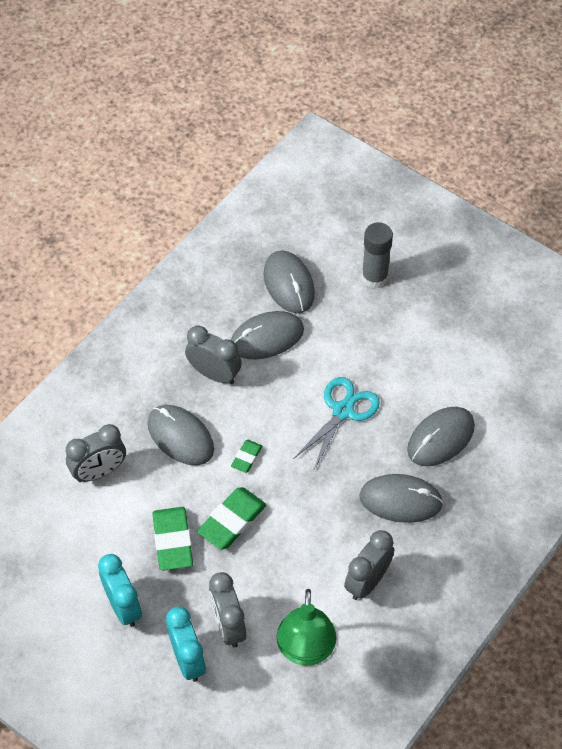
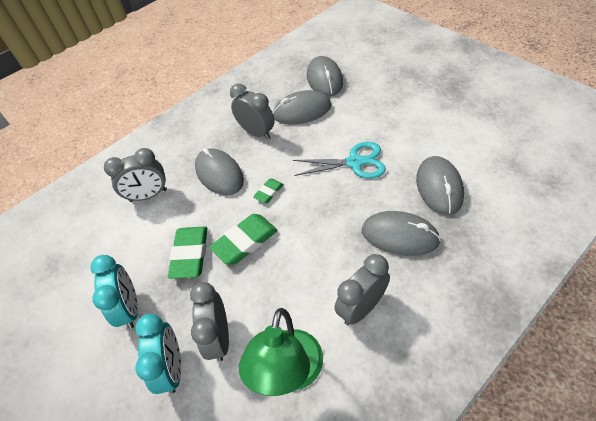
camera: 15 degrees right, 5 degrees down
turquoise scissors [294,377,380,470] -> turquoise scissors turned 45 degrees clockwise [293,142,386,179]
grey glue stick [362,222,393,289] -> none
grey mouse [407,407,475,466] -> grey mouse turned 60 degrees counterclockwise [416,156,464,215]

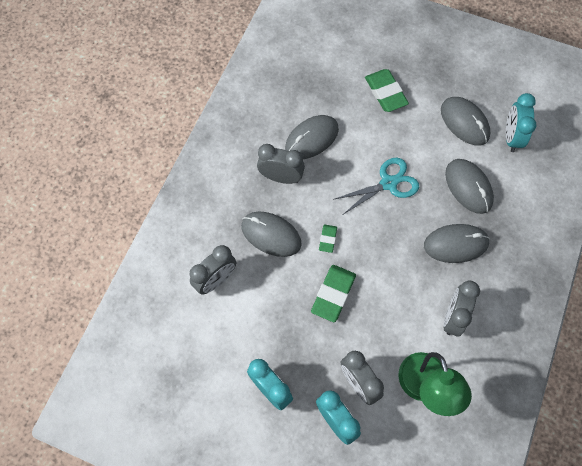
camera: 30 degrees left, 15 degrees up
green eraser [168,226,208,279] -> green eraser moved to [365,69,409,112]
grey mouse [307,56,343,97] -> grey mouse moved to [441,97,490,146]
none -> turquoise clock [506,93,536,152]

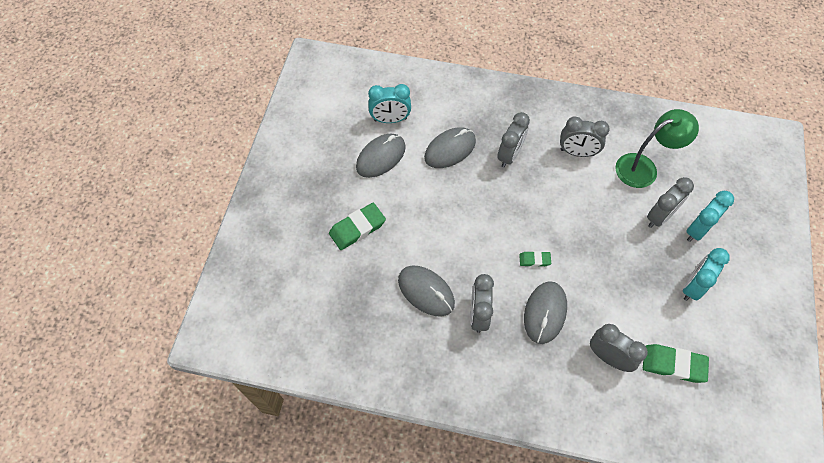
camera: 100 degrees left, 5 degrees down
green eraser [311,265,356,322] -> green eraser moved to [643,344,709,383]
turquoise scissors [335,157,419,214] -> none
grey mouse [424,224,490,263] -> grey clock [498,112,530,168]

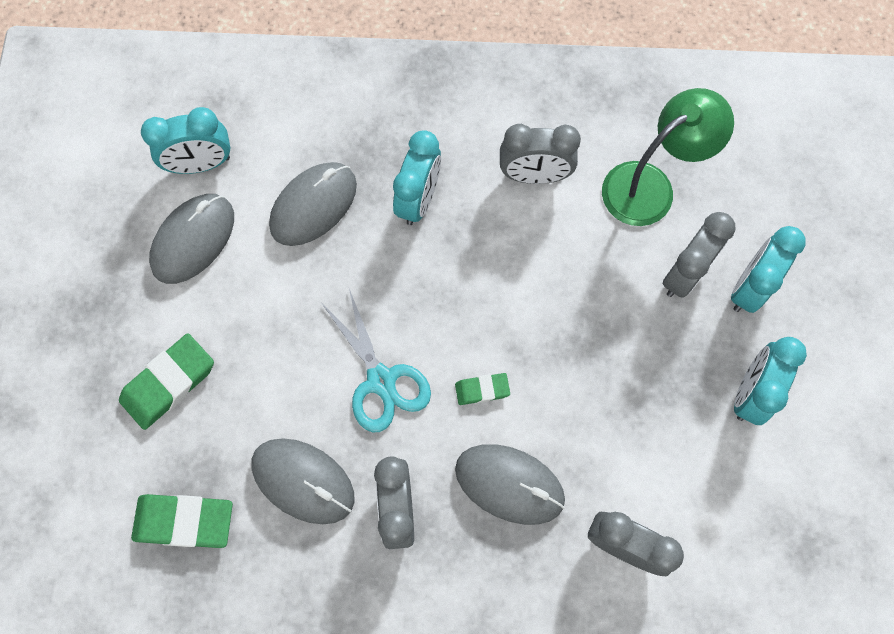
camera: 10 degrees left, 10 degrees up
grey clock [498,112,530,168] -> turquoise clock [393,130,441,225]
grey mouse [524,281,567,344] -> grey mouse turned 75 degrees counterclockwise [455,444,565,525]
green eraser [643,344,709,383] -> green eraser moved to [131,494,233,548]
none -> turquoise scissors [322,289,431,432]

